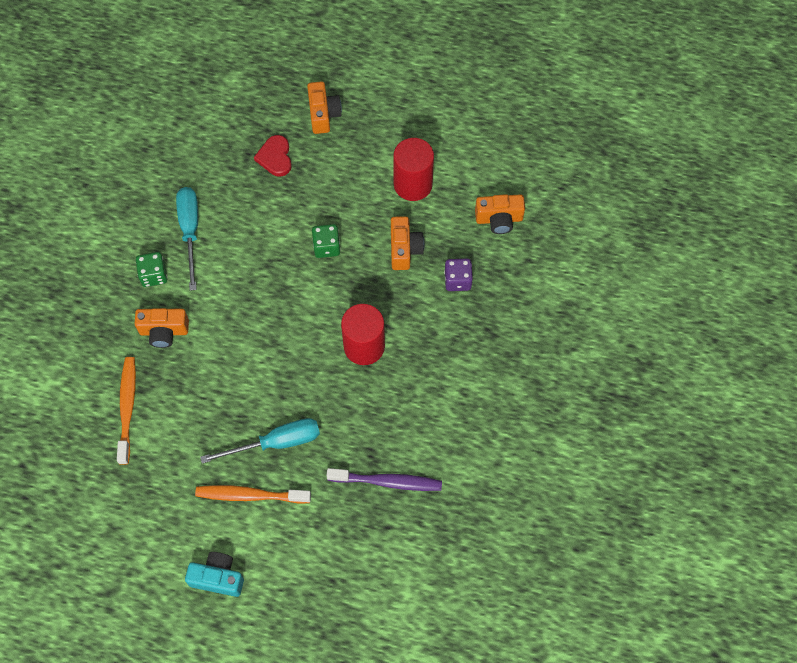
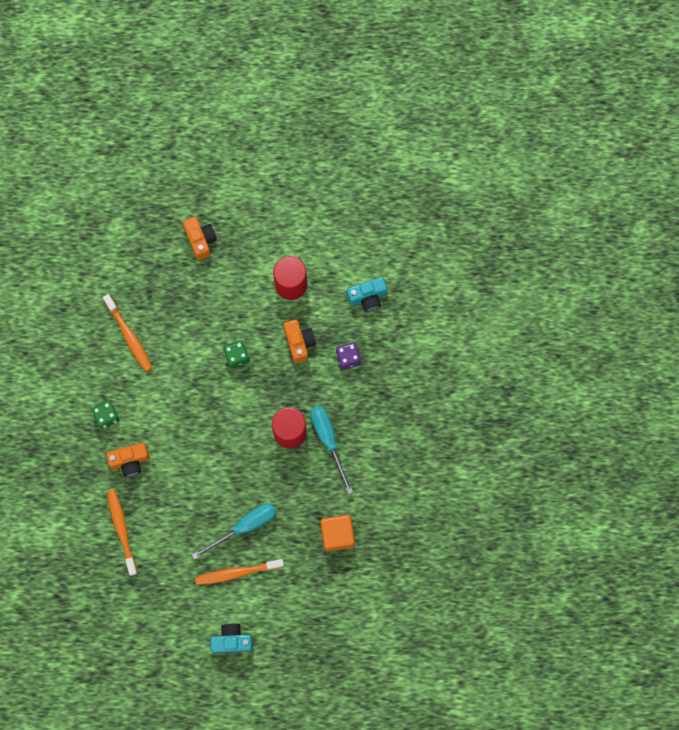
camera: 15 degrees left, 10 degrees up
turquoise screwdriver [176,187,198,291] -> turquoise screwdriver moved to [310,406,353,494]
red heart [254,135,292,177] -> none
purple toothbrush [326,468,442,491] -> orange cube [320,515,355,552]
orange camera [475,194,525,234] -> turquoise camera [347,277,387,312]
none -> orange toothbrush [103,294,152,372]

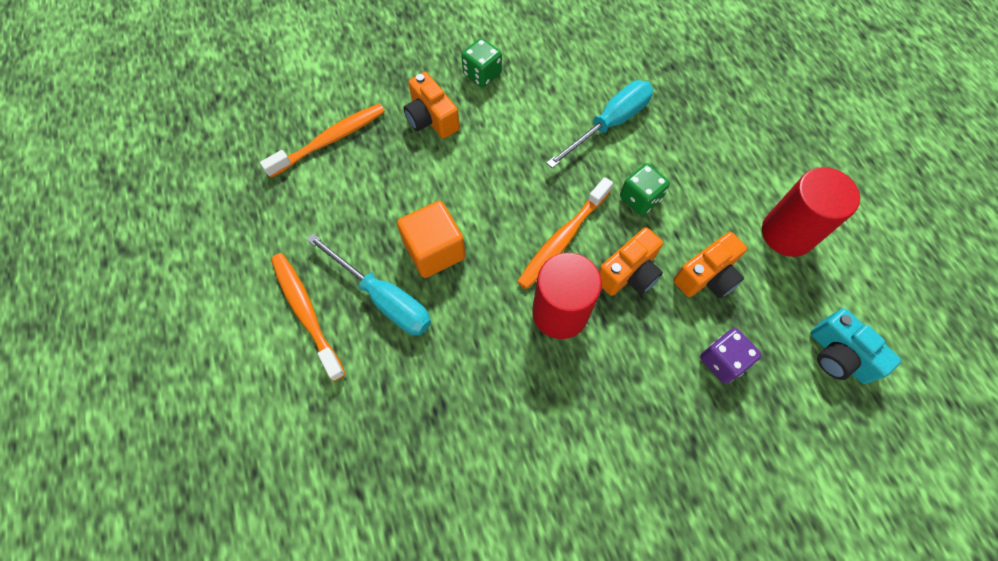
camera: 70 degrees right, 10 degrees down
orange toothbrush [103,294,152,372] -> orange toothbrush moved to [517,177,613,289]
orange camera [183,217,217,260] -> orange camera moved to [599,227,663,296]
turquoise camera [210,623,253,653] -> none
turquoise screwdriver [310,406,353,494] -> turquoise screwdriver moved to [546,80,653,168]
orange cube [320,515,355,552] -> orange cube moved to [397,201,466,278]

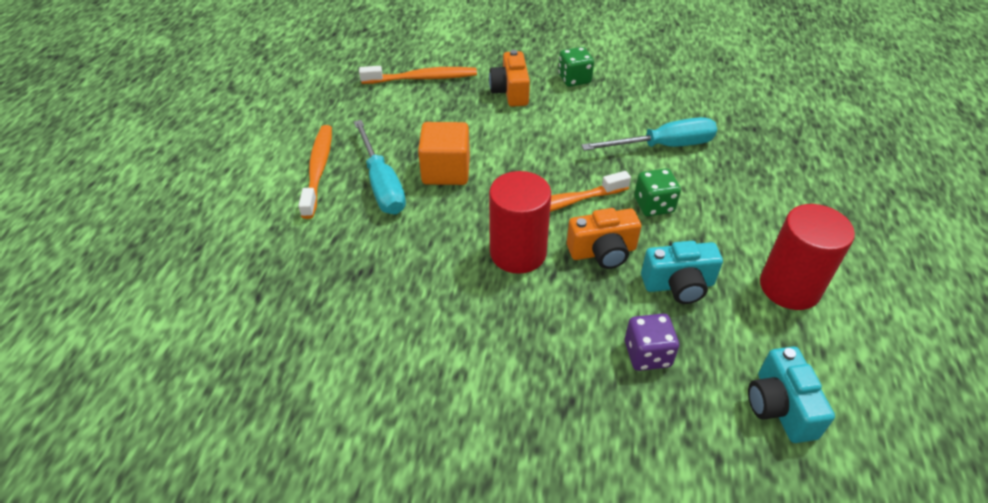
camera: 30 degrees right, 20 degrees down
orange camera [673,232,747,299] -> turquoise camera [641,241,723,304]

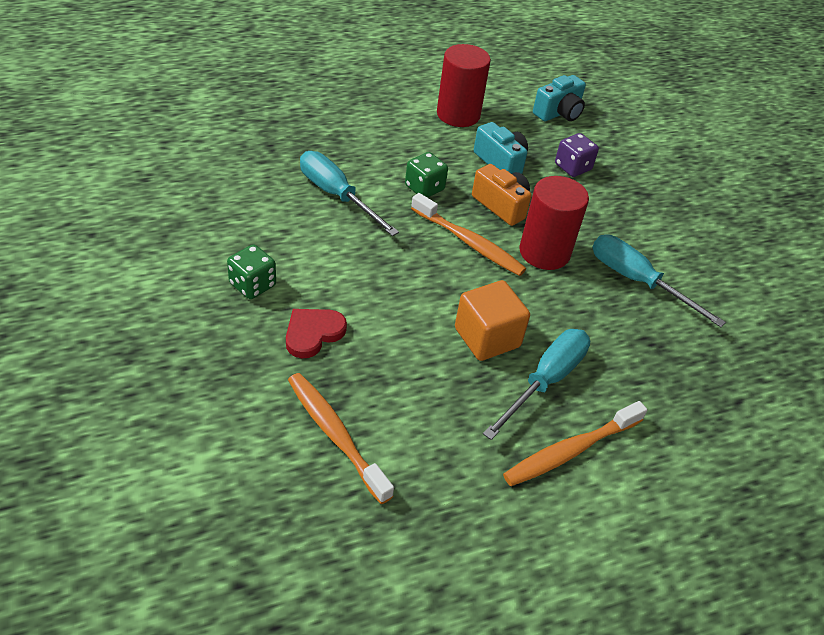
camera: 125 degrees left, 0 degrees up
orange camera [489,50,530,107] -> red heart [286,309,347,358]
none -> turquoise screwdriver [592,235,726,327]

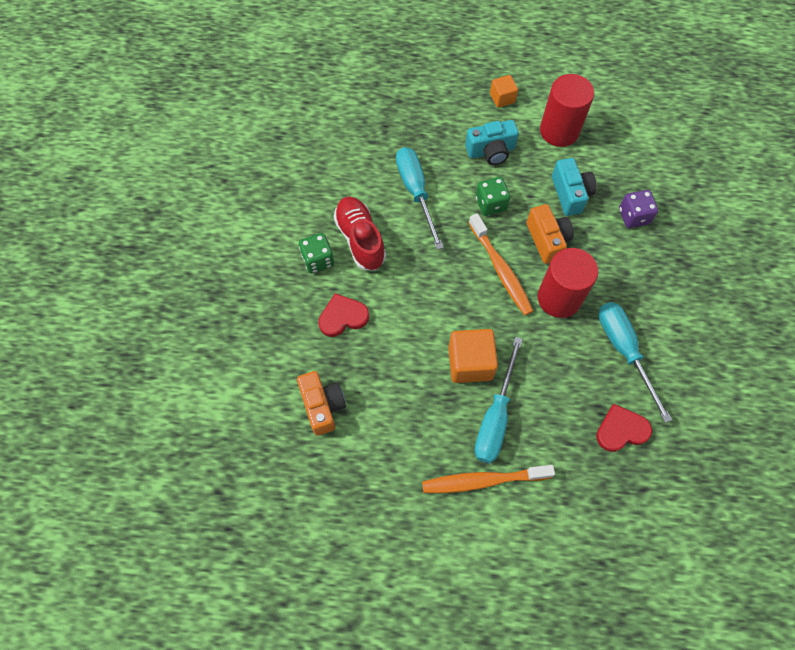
camera: 30 degrees right, 20 degrees up
orange toothbrush [288,373,394,504] -> orange camera [297,371,346,436]
turquoise screwdriver [483,329,590,440] -> turquoise screwdriver turned 135 degrees clockwise [475,337,523,463]
turquoise camera [533,75,586,121] -> turquoise camera moved to [465,120,519,165]
none -> red shoe [333,197,386,270]
none -> orange cube [490,75,518,108]
none -> red heart [596,404,652,452]

